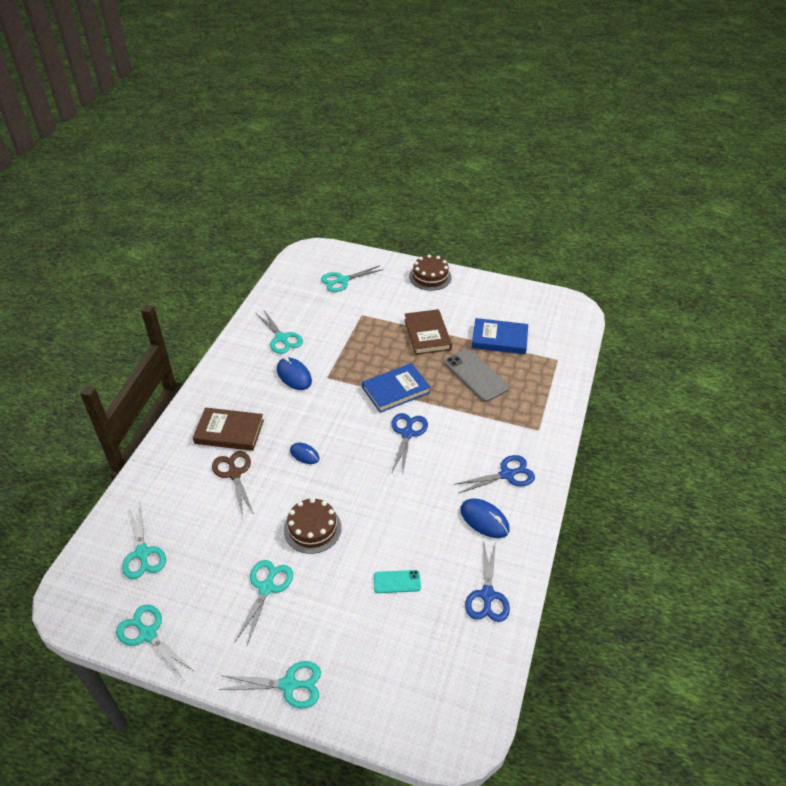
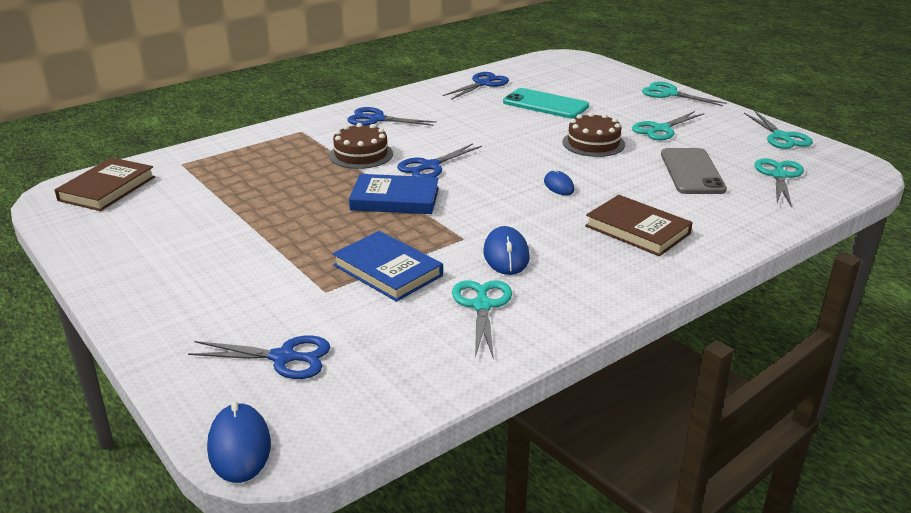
camera: 145 degrees left, 15 degrees down
brown scissors [212,451,254,516] -> none
turquoise scissors [321,265,384,292] -> blue scissors [188,335,330,379]
turquoise phone [374,570,421,593] -> turquoise phone [503,88,589,118], size x1.88
brown book [404,309,452,355] -> brown book moved to [55,157,155,211]
brown cake [409,254,452,291] -> brown cake moved to [329,123,393,169]
grey phone [444,349,510,402] -> grey phone moved to [661,148,727,194]
blue mouse [460,498,509,538] -> blue mouse moved to [207,401,271,483]
blue book [472,318,528,354] -> blue book moved to [333,231,443,302]

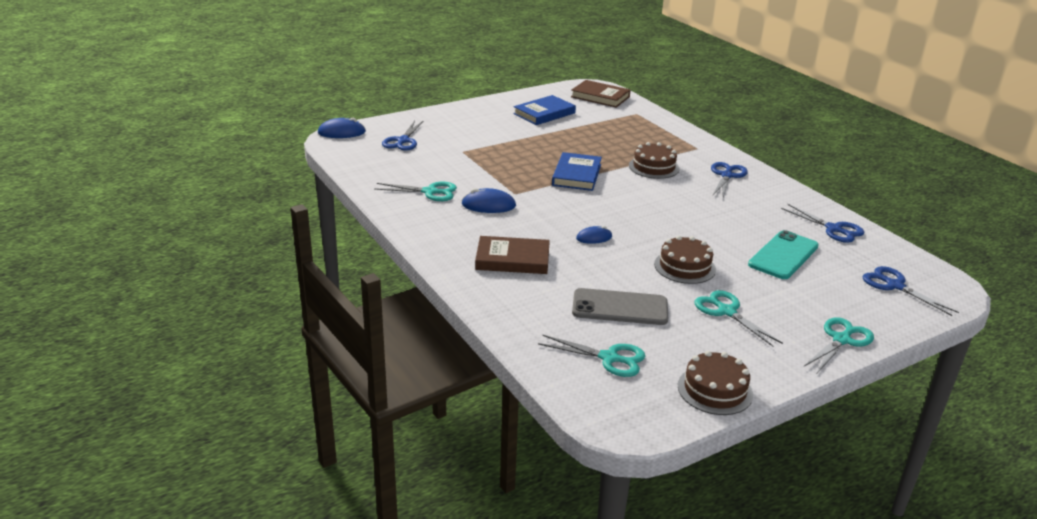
camera: 95 degrees right, 0 degrees up
blue book [333,231,443,302] -> blue book moved to [513,95,576,125]
blue scissors [397,143,482,177] -> blue scissors moved to [863,266,959,316]
brown book [585,195,693,256] -> brown book turned 45 degrees clockwise [475,236,550,274]
turquoise scissors [744,110,813,149] -> brown cake [678,351,753,415]

